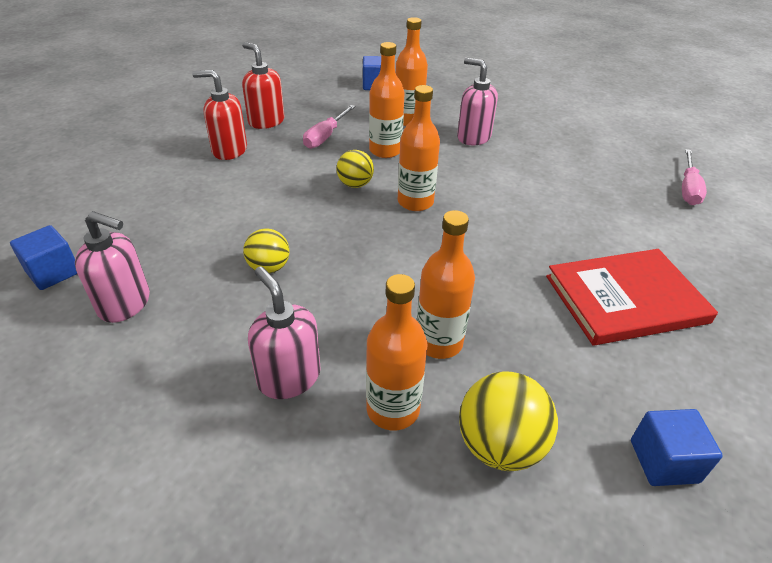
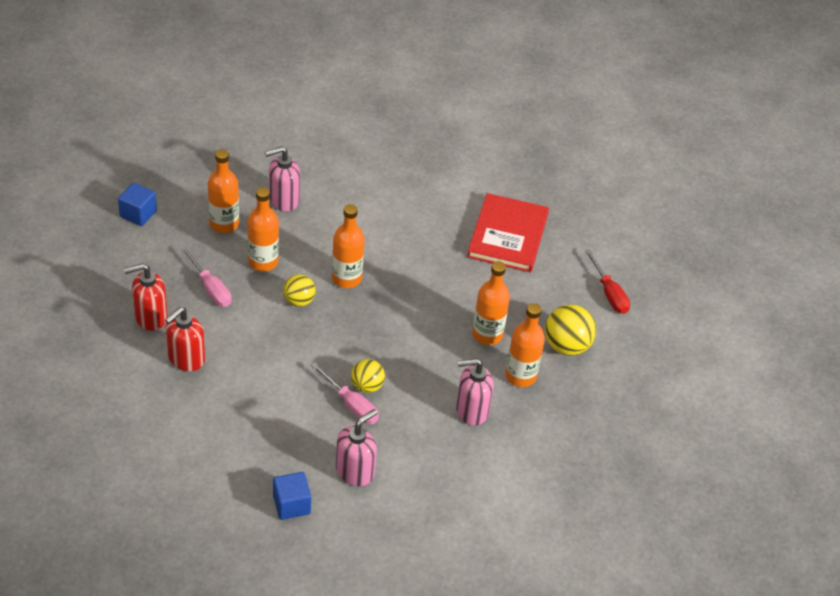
camera: 65 degrees left, 5 degrees up
blue cube [631,409,723,486] -> red screwdriver [585,249,630,314]
pink screwdriver [682,149,707,205] -> pink screwdriver moved to [311,363,379,424]

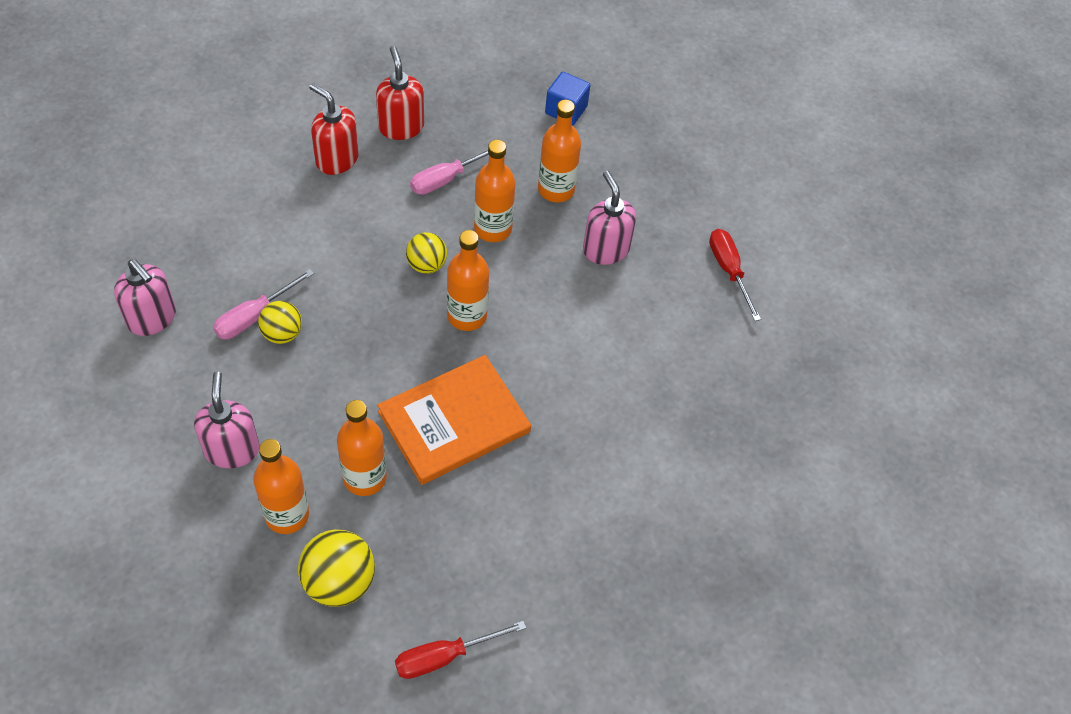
camera: 90 degrees right, 10 degrees up
blue cube [273,472,311,520] -> none
red book [467,193,549,273] -> none
none -> orange book [377,355,531,485]
none -> red screwdriver [709,229,761,321]

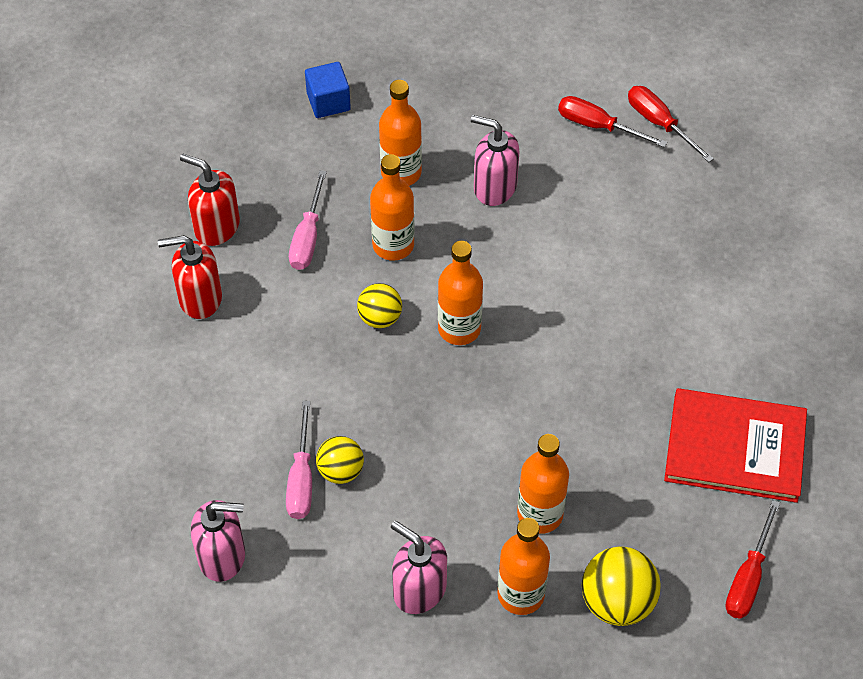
camera: 40 degrees left, 0 degrees up
orange book [377,355,531,485] -> none
none -> red screwdriver [628,86,714,162]
none -> red book [664,388,807,503]

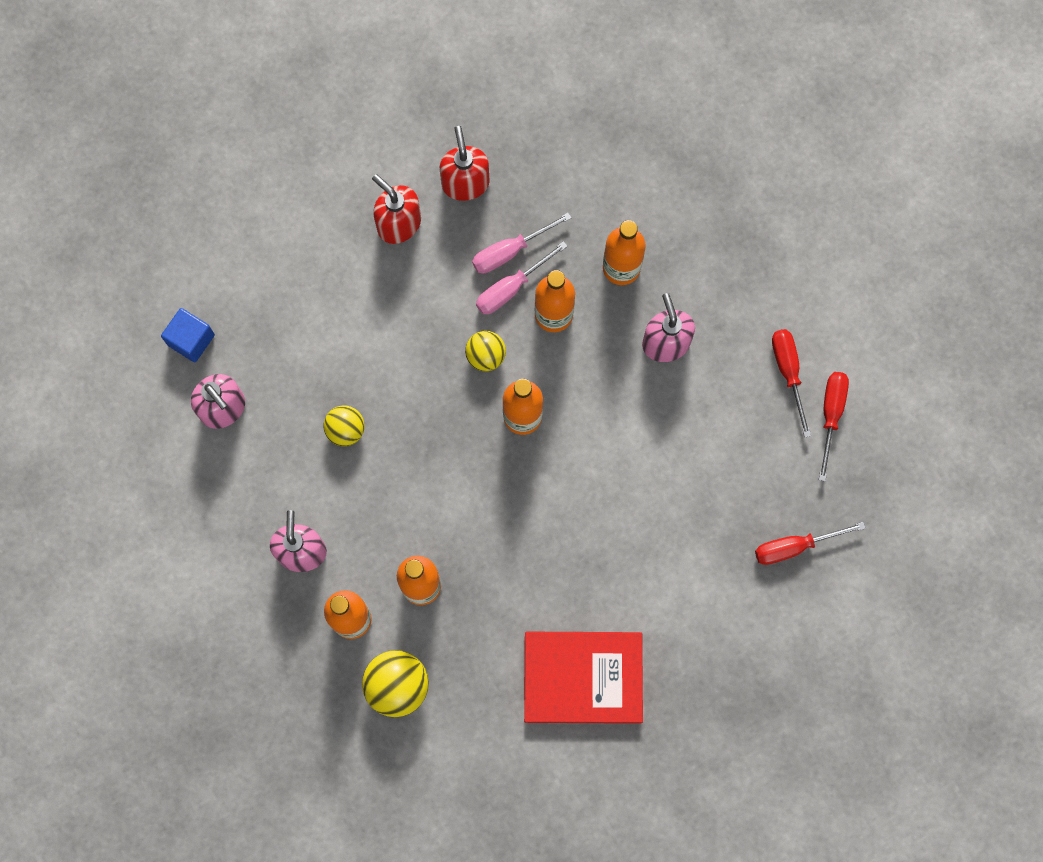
camera: 50 degrees right, 20 degrees up
pink screwdriver [286,401,312,519] -> pink screwdriver moved to [476,241,568,314]
blue cube [305,62,351,118] -> blue cube moved to [161,308,215,362]
red book [664,388,807,503] -> red book turned 60 degrees counterclockwise [524,632,643,724]
red screwdriver [725,500,780,619] -> red screwdriver moved to [755,522,866,565]

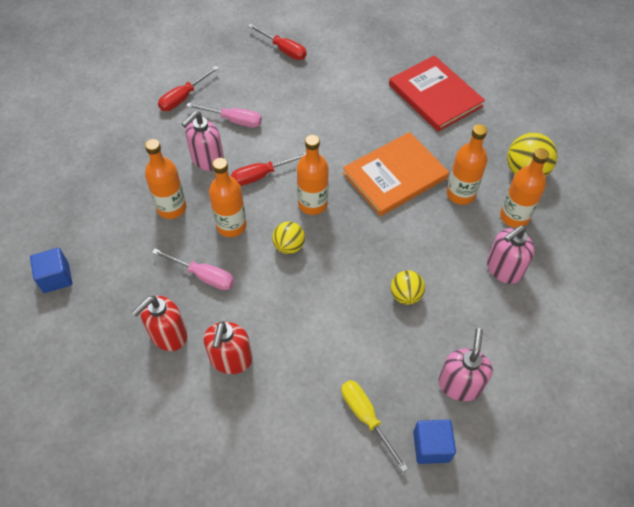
camera: 125 degrees left, 20 degrees down
pink screwdriver [476,241,568,314] -> pink screwdriver moved to [186,103,262,127]
red screwdriver [819,372,849,481] -> red screwdriver moved to [231,153,306,186]
none -> blue cube [30,248,72,293]
none -> yellow screwdriver [341,380,408,472]
none -> orange book [343,132,449,216]

